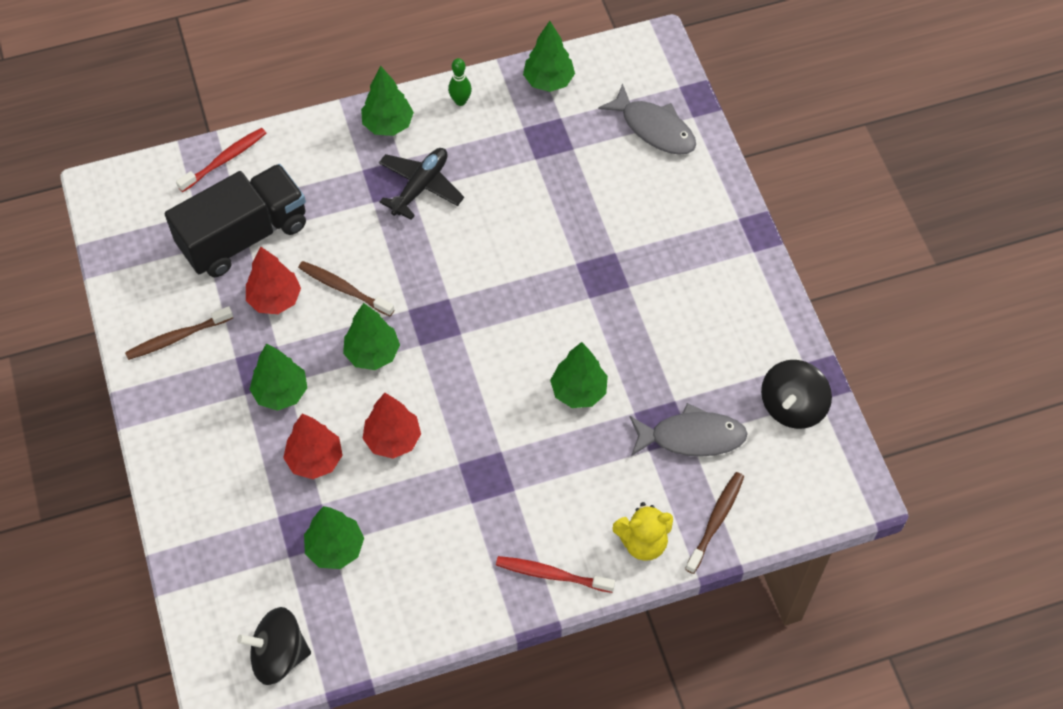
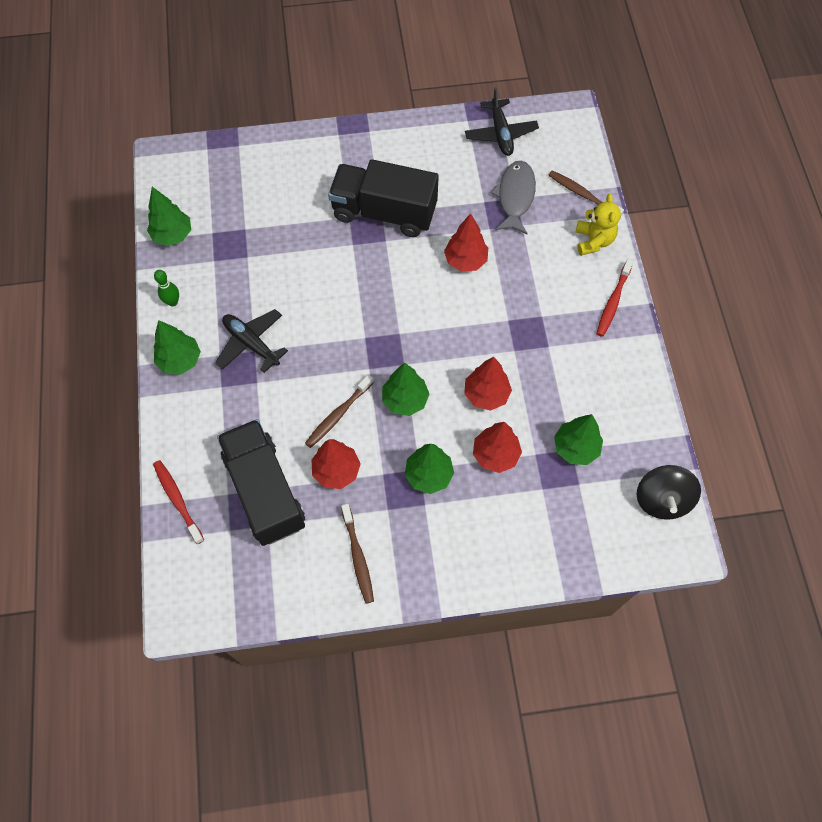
camera: 80 degrees left, 5 degrees up
green tree [550,342,608,408] -> red tree [444,214,488,272]
grey fish [598,84,696,155] -> none
black spinning top [761,360,832,429] -> black plane [465,87,539,156]
none -> black truck [328,159,439,237]

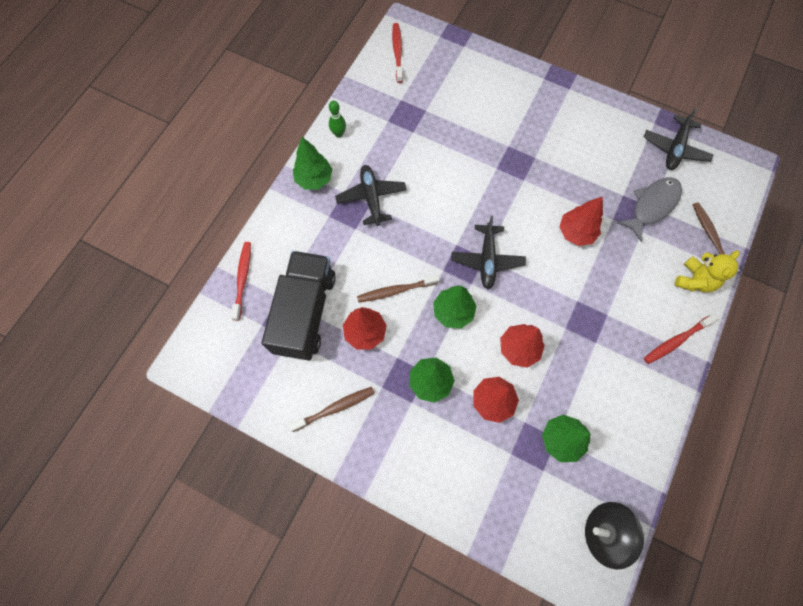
camera: 35 degrees right, 5 degrees up
green tree [147,187,191,246] -> none
black truck [328,159,439,237] -> none
brown toothbrush [341,504,374,604] -> brown toothbrush turned 135 degrees counterclockwise [288,387,375,432]
black spinning top [637,465,701,520] -> black spinning top turned 60 degrees clockwise [585,502,644,570]
none -> red toothbrush [392,23,403,83]
none -> black plane [451,216,526,289]

